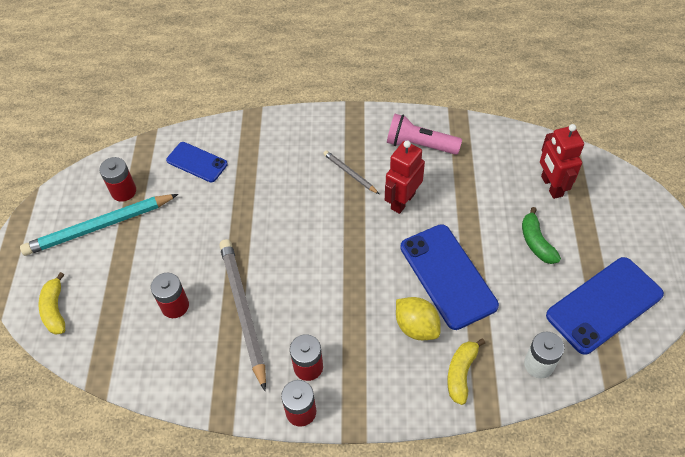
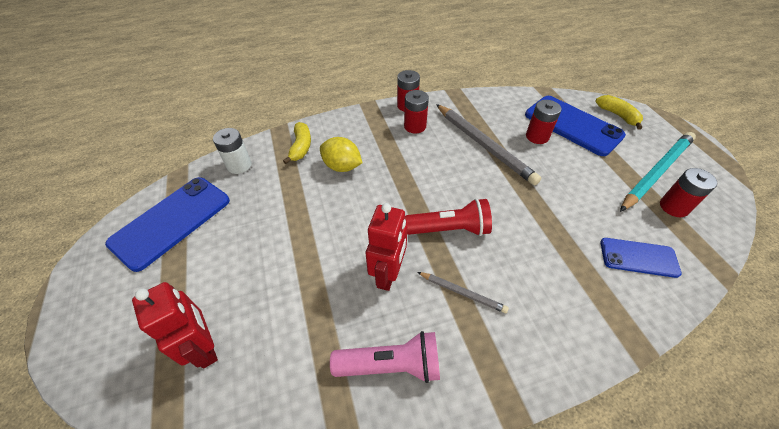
camera: 160 degrees right, 5 degrees down
blue phone [400,224,499,330] -> blue phone moved to [525,96,626,156]
green banana [522,207,561,264] -> none
none -> red flashlight [405,198,492,236]

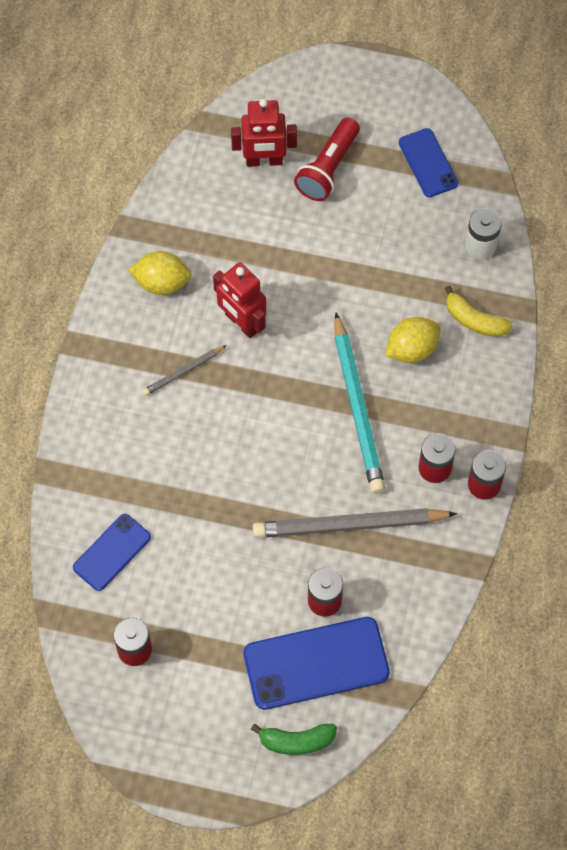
camera: 120 degrees right, 15 degrees up
blue phone [105,177,230,272] -> blue phone [399,128,458,197], size x0.59
pink flashlight [330,331,440,383] -> yellow lemon [128,251,191,295]
red flashlight [405,198,492,236] -> red flashlight moved to [294,118,360,201]
yellow banana [595,95,643,130] -> green banana [251,724,337,755]
turquoise pencil [620,132,696,212] -> turquoise pencil moved to [335,313,385,494]

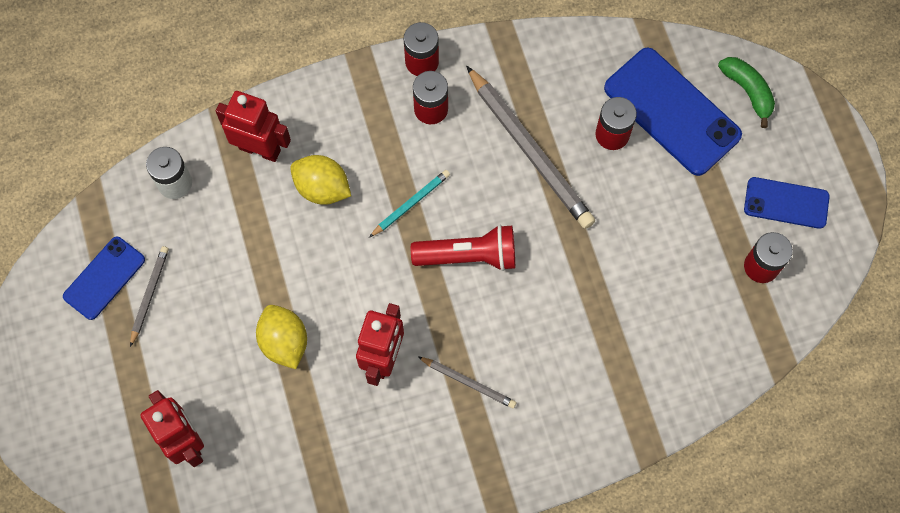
camera: 120 degrees left, 5 degrees up
blue phone [73,514,151,591] -> blue phone moved to [744,177,830,229]
yellow lemon [128,251,191,295] -> yellow lemon moved to [256,305,307,369]
red flashlight [294,118,360,201] -> red flashlight moved to [411,225,515,271]
turquoise pencil [335,313,385,494] -> turquoise pencil [369,170,450,238], size x0.49
yellow banana [445,285,513,337] -> red robot [216,91,291,162]
none -> grey pencil [130,246,169,347]

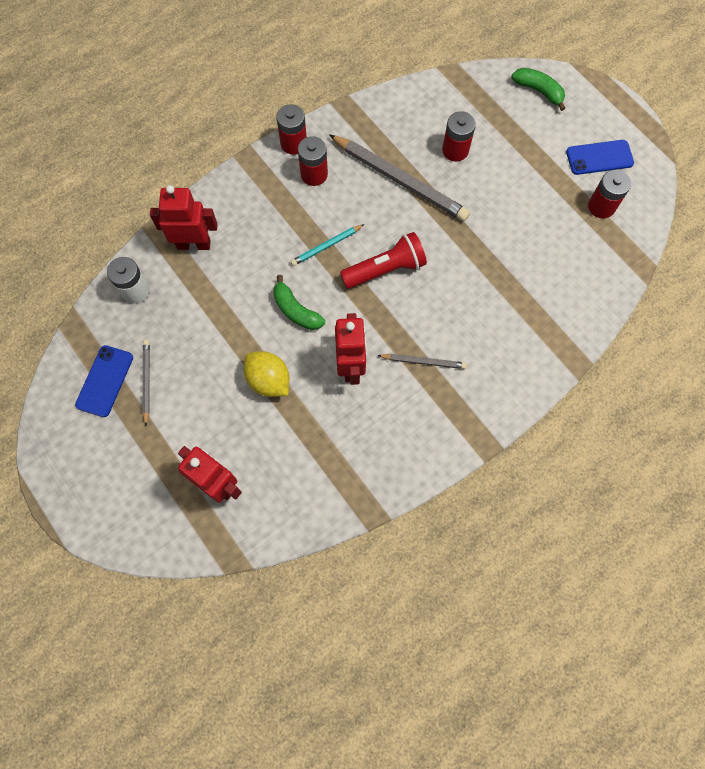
camera: 20 degrees left, 0 degrees up
yellow lemon [290,155,351,205] -> none
turquoise pencil [369,170,450,238] -> turquoise pencil turned 150 degrees counterclockwise [290,224,364,266]
blue phone [604,48,742,176] -> none
none -> green banana [273,275,325,330]

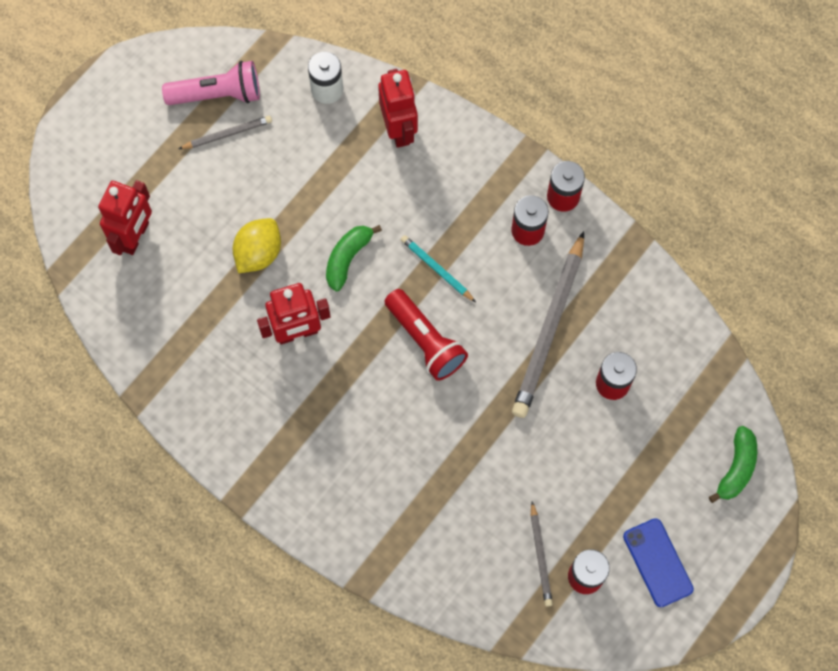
camera: 75 degrees right, 0 degrees up
blue phone [75,345,133,417] -> pink flashlight [162,61,260,105]
grey pencil [377,354,467,369] -> grey pencil moved to [531,502,553,607]

